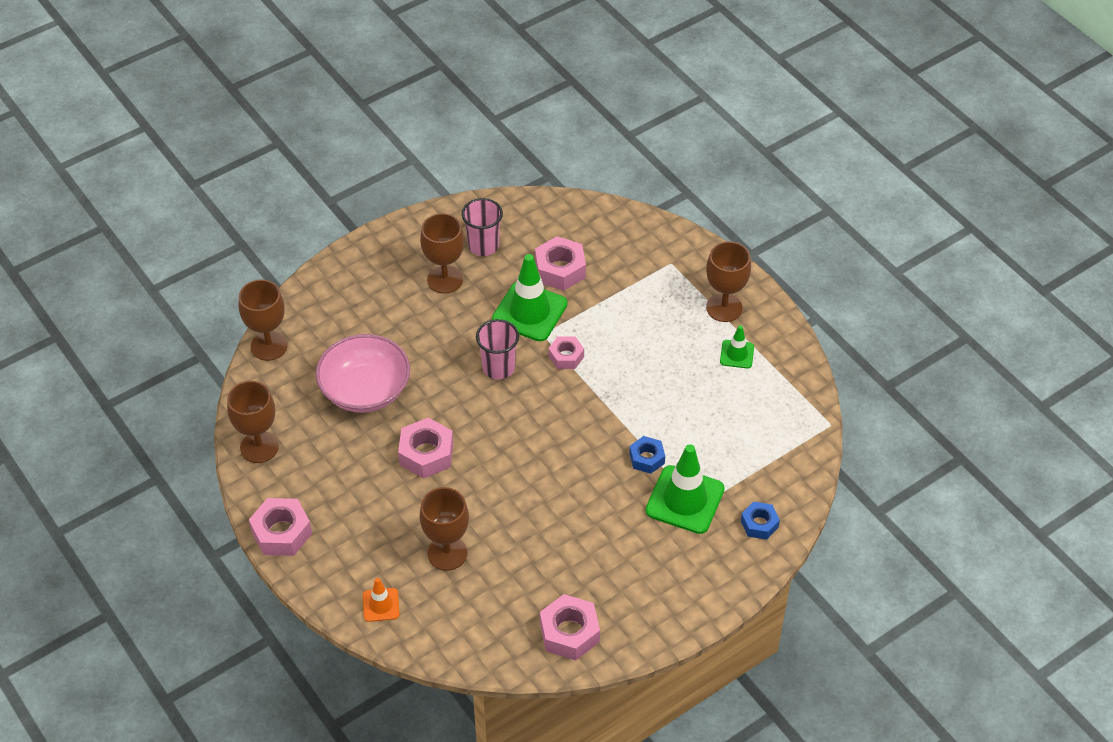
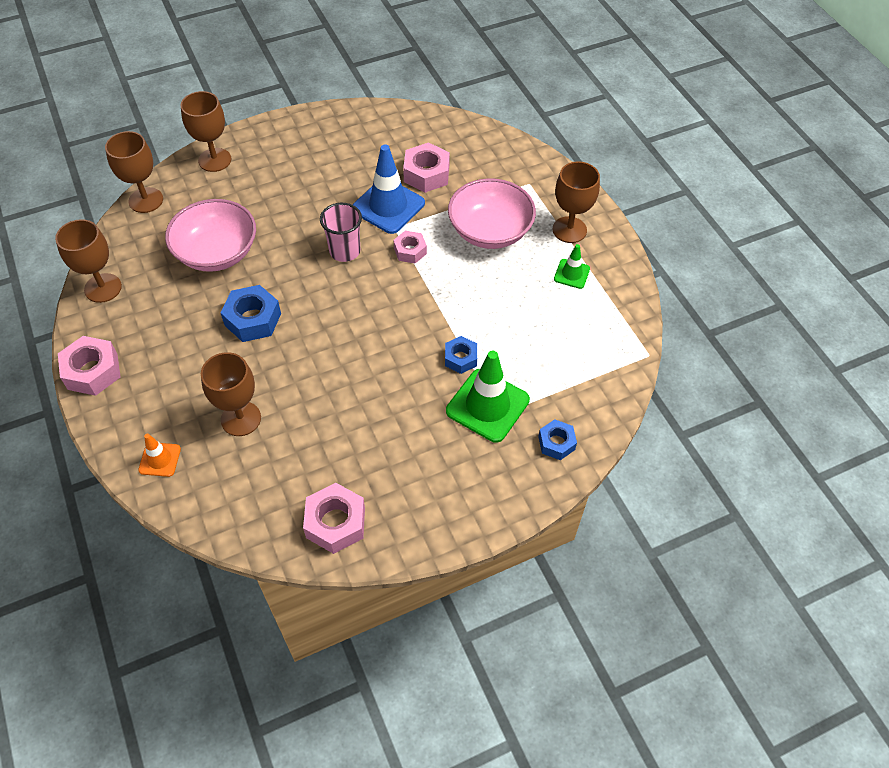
camera: 10 degrees right, 5 degrees up
pink nut [398,418,453,478] -> blue nut [220,285,281,342]
brown goblet [420,213,464,294] -> brown goblet moved to [180,91,231,172]
pink cup [462,198,503,256] -> none
green traffic cone [492,254,568,341] -> blue traffic cone [353,145,425,234]
none -> pink bowl [448,178,536,249]

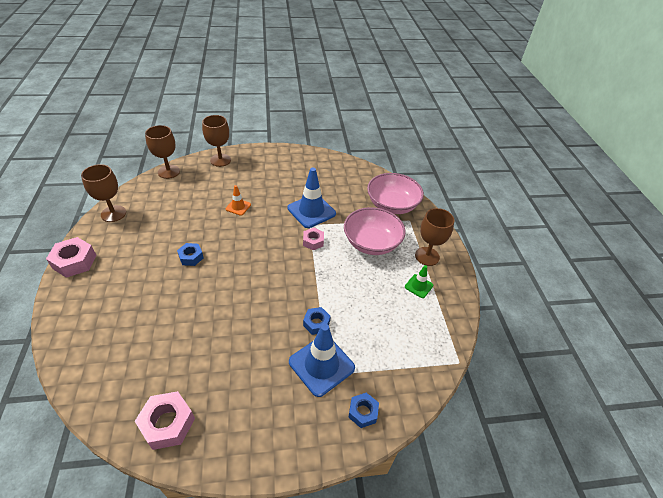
camera: 15 degrees right, 10 degrees down
orange traffic cone [138,434,181,477] -> orange traffic cone moved to [226,185,251,216]
pink bowl [165,199,256,272] -> pink bowl moved to [367,173,424,214]
brown goblet [201,352,261,436] -> none
blue nut [220,285,281,342] -> blue nut [177,243,204,266], size x0.63
pink cup [320,203,362,262] -> none
pink nut [403,142,450,193] -> none
green traffic cone [446,351,530,443] -> blue traffic cone [289,324,355,397]

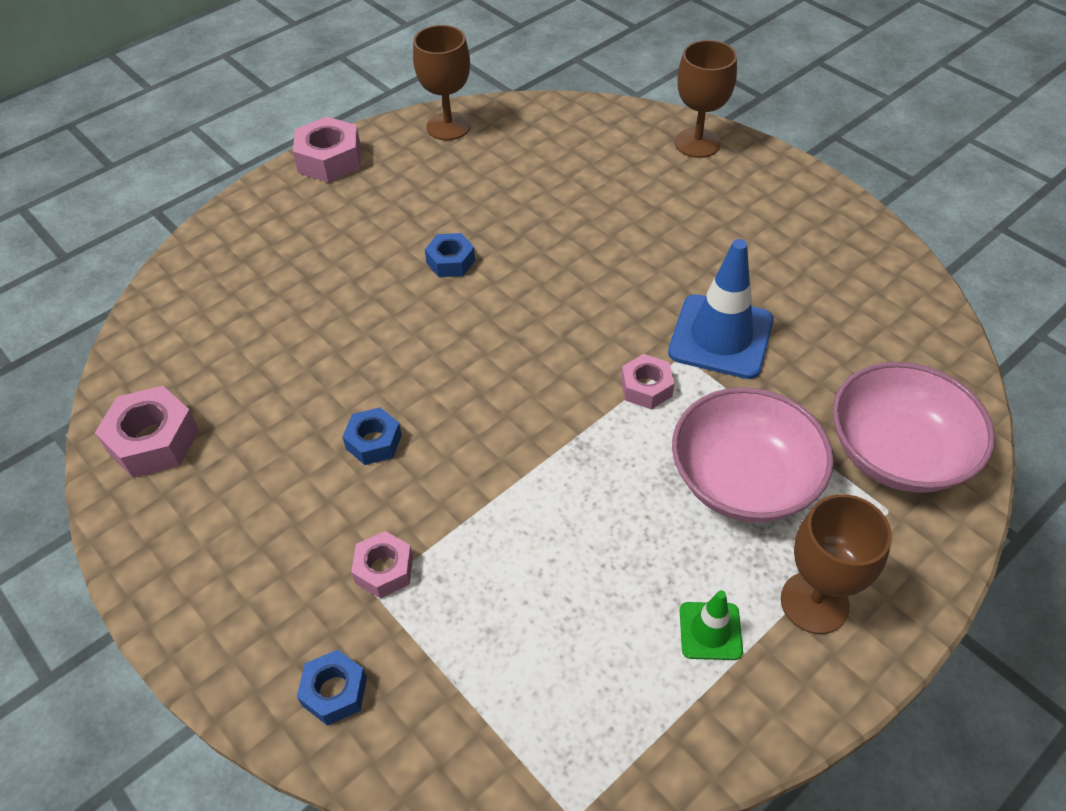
camera: 60 degrees right, 5 degrees up
brown goblet [145,125,180,179] -> none
orange traffic cone [226,185,251,216] -> none
blue traffic cone [289,324,355,397] -> pink nut [351,531,413,598]
blue nut [303,307,331,335] -> blue nut moved to [342,407,402,465]

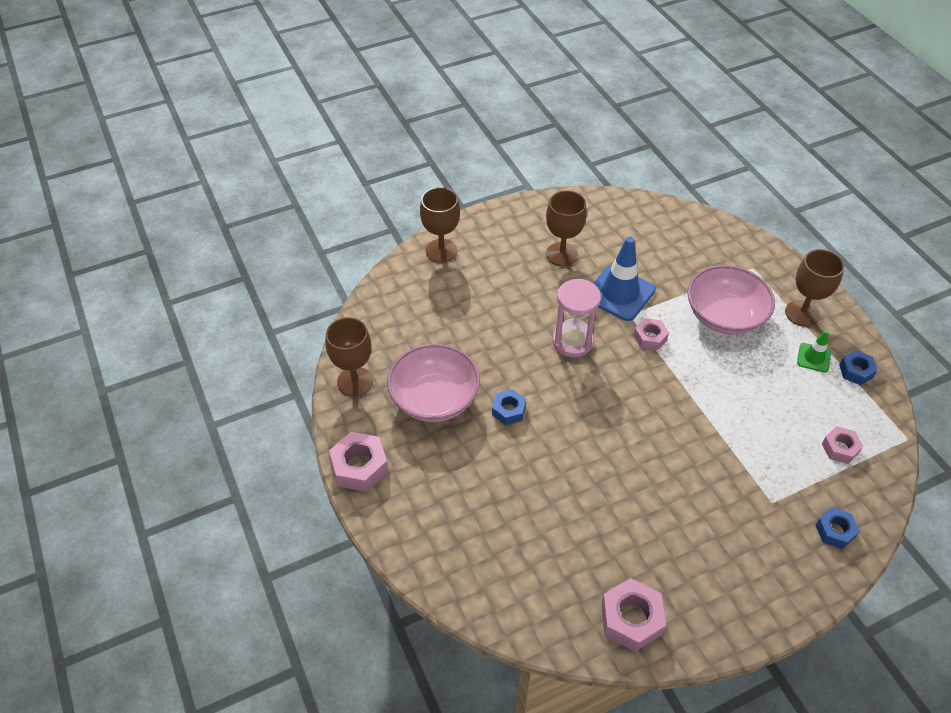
camera: 75 degrees left, 0 degrees up
blue nut [342,407,402,465] -> blue nut moved to [839,350,878,385]
pink nut [351,531,413,598] -> pink nut moved to [822,426,863,464]
pink bowl [833,362,995,493] -> pink bowl moved to [387,344,480,422]
none -> brown goblet [546,191,587,266]
none -> pink hourglass [553,279,601,357]

